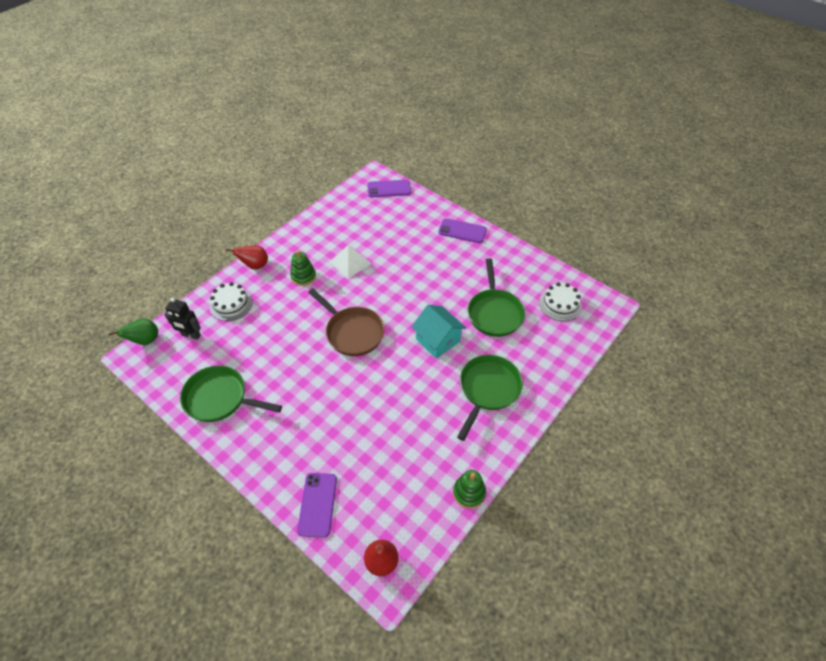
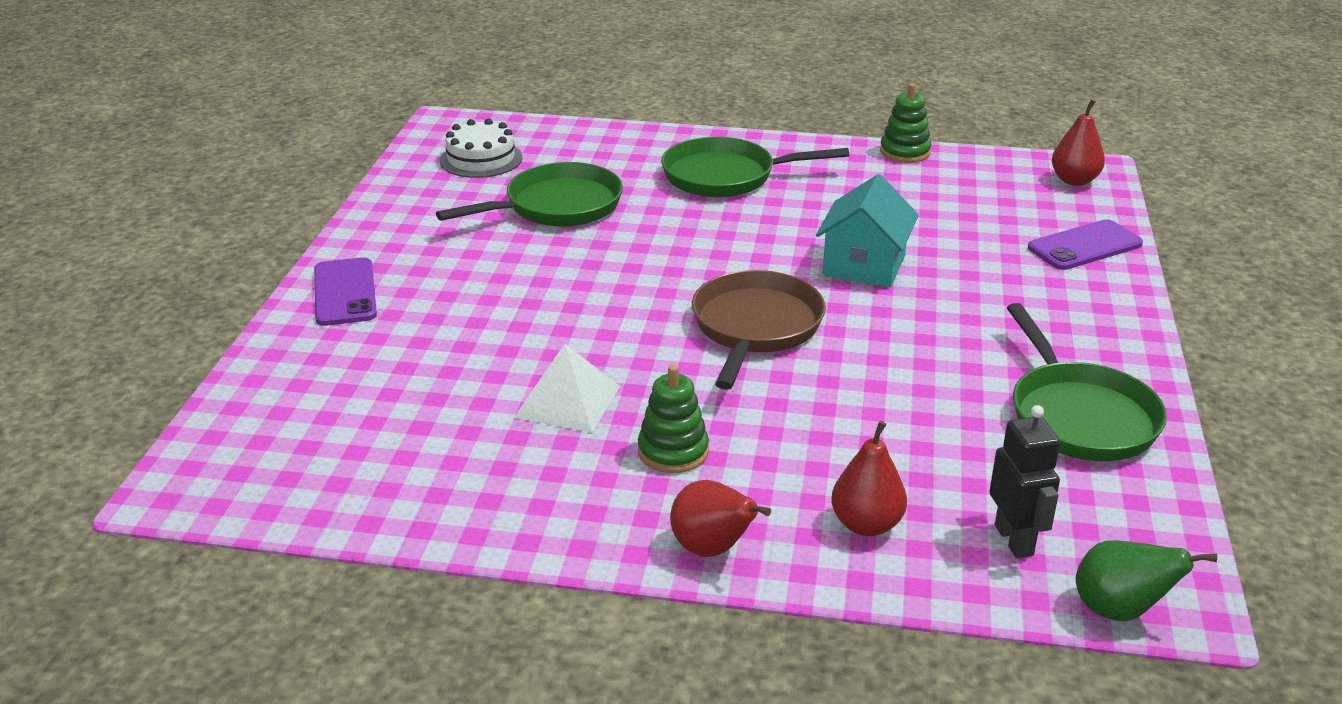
camera: 120 degrees left, 20 degrees down
white cake [210,282,253,321] -> red pear [831,421,907,536]
purple phone [367,180,411,197] -> none
turquoise house [412,305,466,358] -> turquoise house moved to [816,174,919,287]

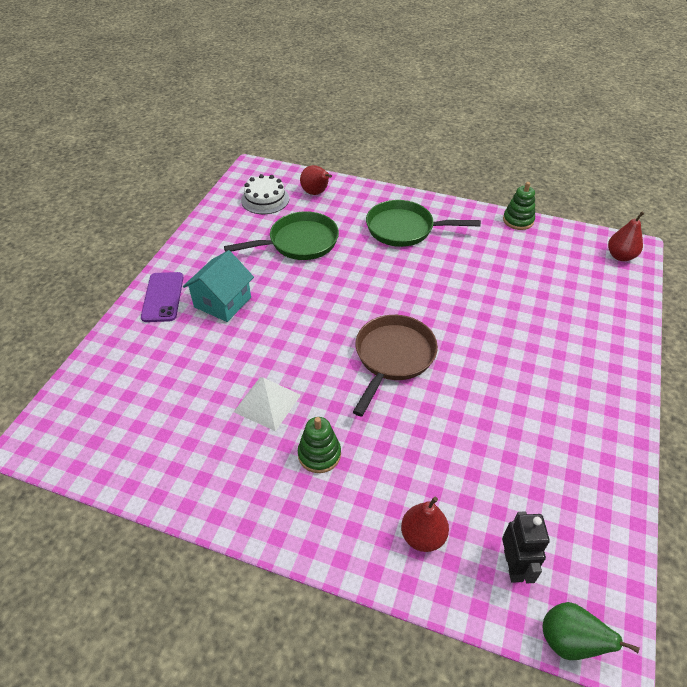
camera: 10 degrees right, 15 degrees up
red pear [670,480,771,557] -> red pear moved to [300,165,332,195]
turquoise house [816,174,919,287] -> turquoise house moved to [183,250,254,322]
green pan [1007,303,1167,461] -> none
purple phone [1028,219,1143,270] -> none

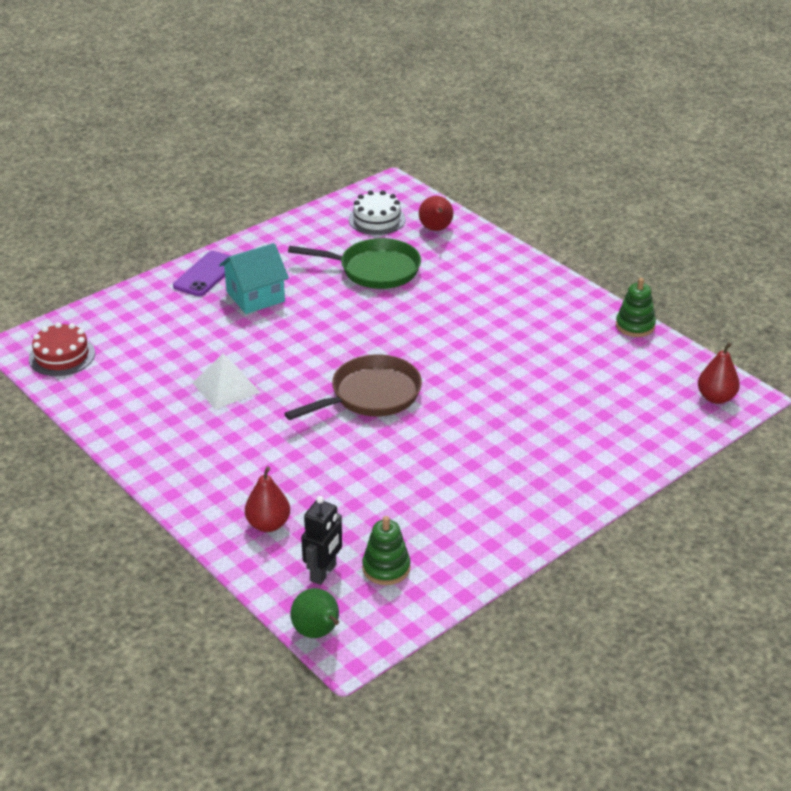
camera: 30 degrees right, 10 degrees down
green stacking toy [298,417,341,473] -> green stacking toy moved to [362,516,410,585]
green pan [366,200,481,247] -> none
none -> red cake [29,322,95,376]

